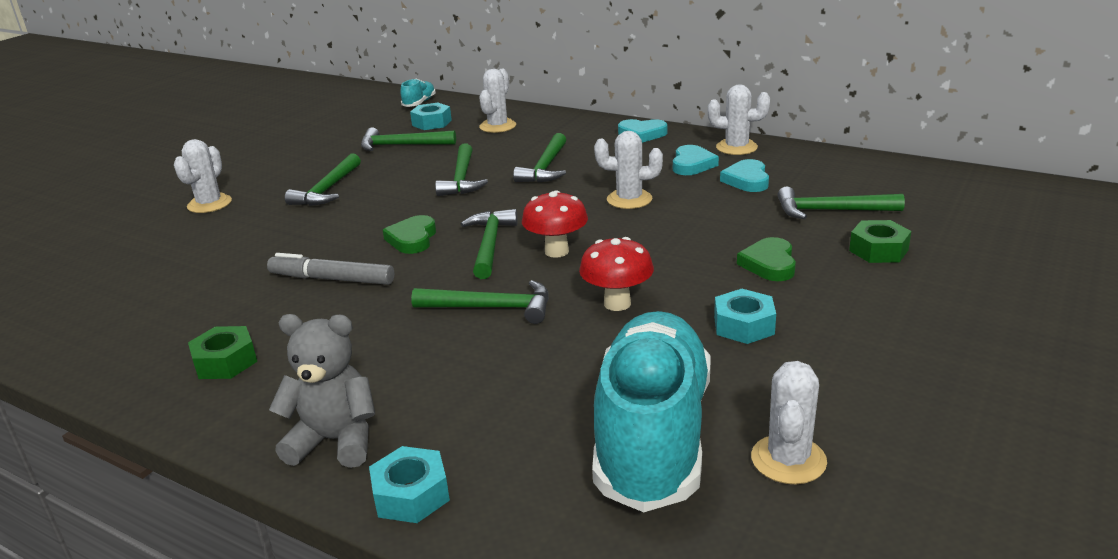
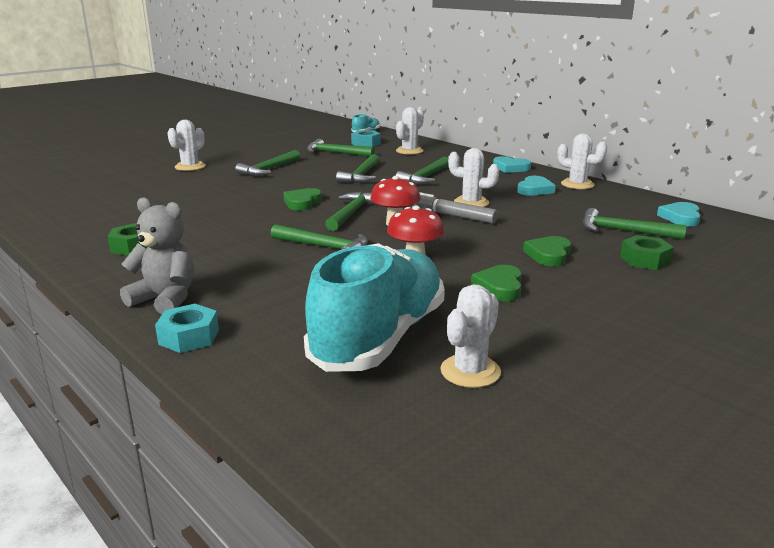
camera: 15 degrees right, 5 degrees down
grey marker [267,253,394,285] -> grey marker moved to [412,192,498,224]
turquoise nut [714,289,776,344] -> green heart [471,265,522,301]
turquoise heart [720,159,769,192] -> turquoise heart moved to [657,202,701,227]

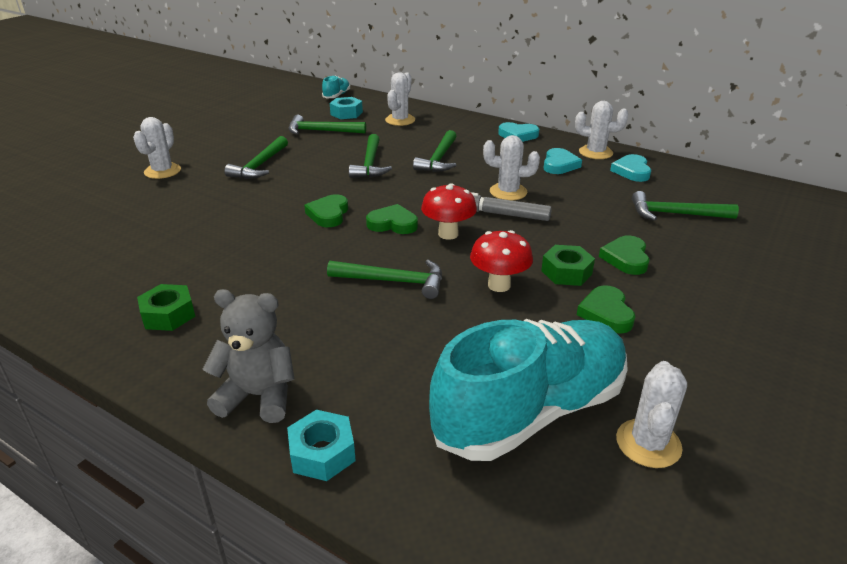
camera: 15 degrees left, 10 degrees up
turquoise shoe [304,243,445,372] -> turquoise shoe turned 45 degrees clockwise [429,319,628,461]
green hammer [325,192,379,231] -> green heart [366,204,418,234]
green nut [620,235,674,270] -> green nut moved to [541,245,595,286]
turquoise heart [657,202,701,227] -> turquoise heart moved to [610,154,651,182]

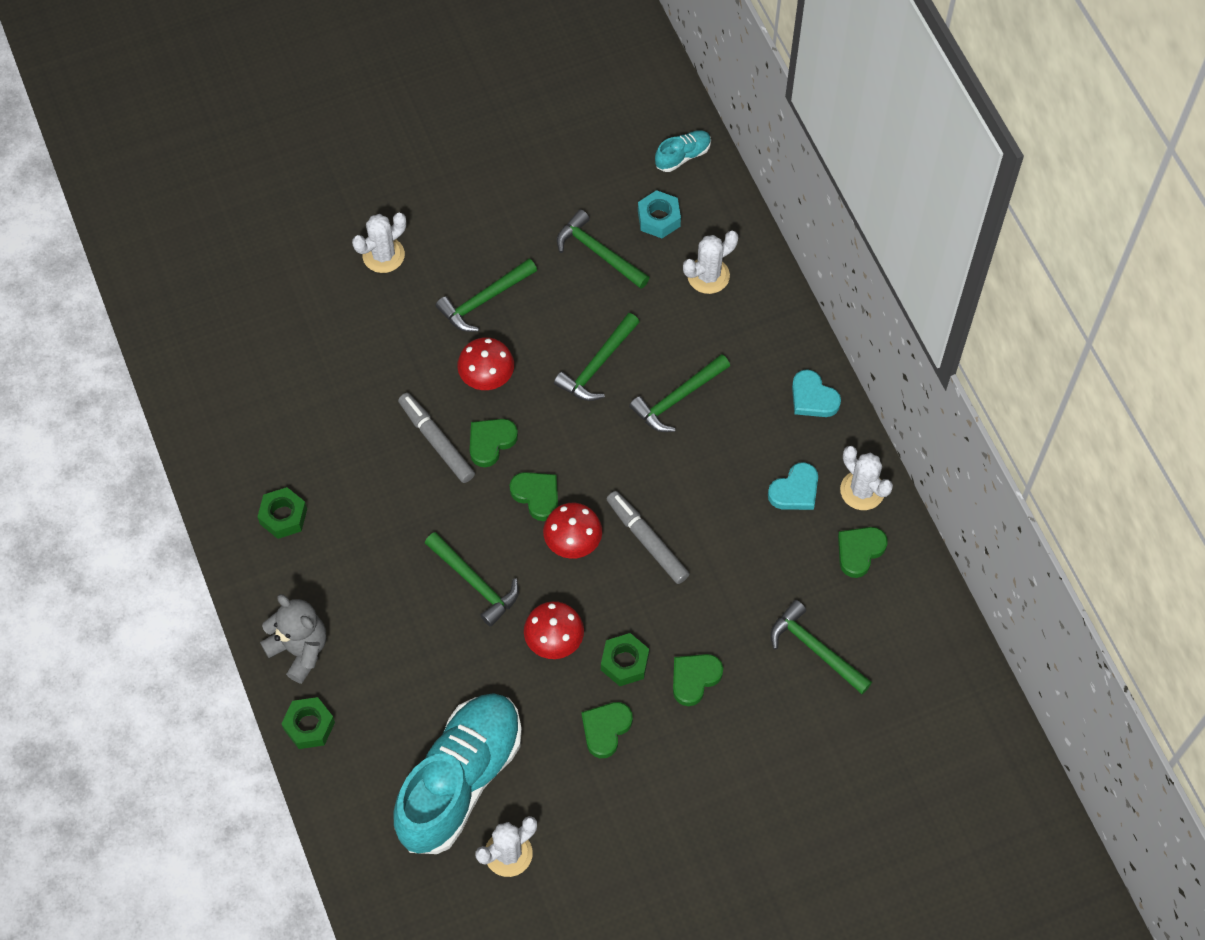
camera: 35 degrees right, 30 degrees up
turquoise nut [287,410,356,481] -> green nut [281,697,335,749]
turquoise shoe [429,319,628,461] -> turquoise shoe turned 60 degrees counterclockwise [393,693,522,854]
white cactus [483,135,540,200] -> none
turquoise heart [610,154,651,182] -> green heart [838,527,888,578]
none -> grey marker [398,393,475,483]
none -> red mushroom [457,337,514,390]

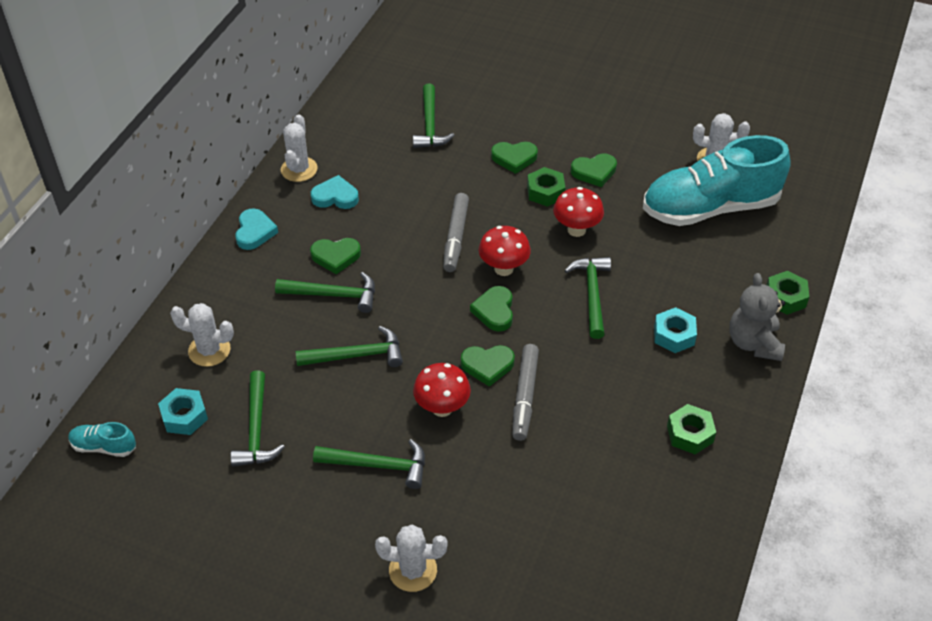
camera: 135 degrees left, 15 degrees down
green heart [838,527,888,578] -> green heart moved to [310,238,361,274]
none -> turquoise nut [654,307,697,353]

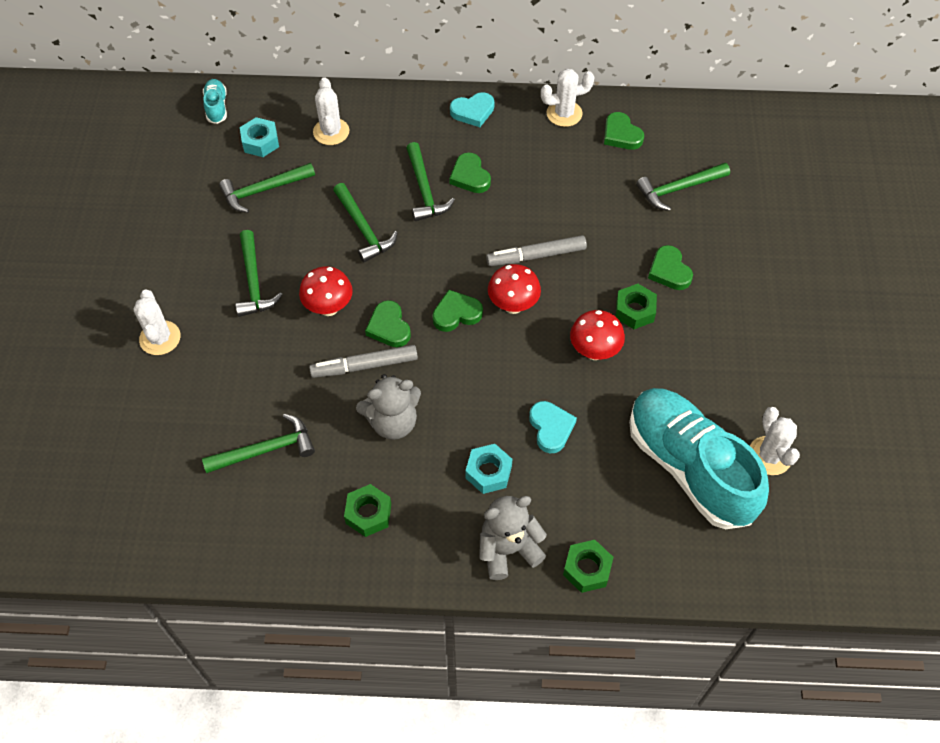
camera: 70 degrees right, 10 degrees up
turquoise heart [311,175,359,209] -> turquoise heart moved to [529,401,577,453]
green hammer [565,257,611,339] -> green hammer moved to [202,414,315,473]
green heart [571,154,617,187] -> green heart moved to [604,112,644,150]
none -> grey teddy bear [356,374,421,440]

